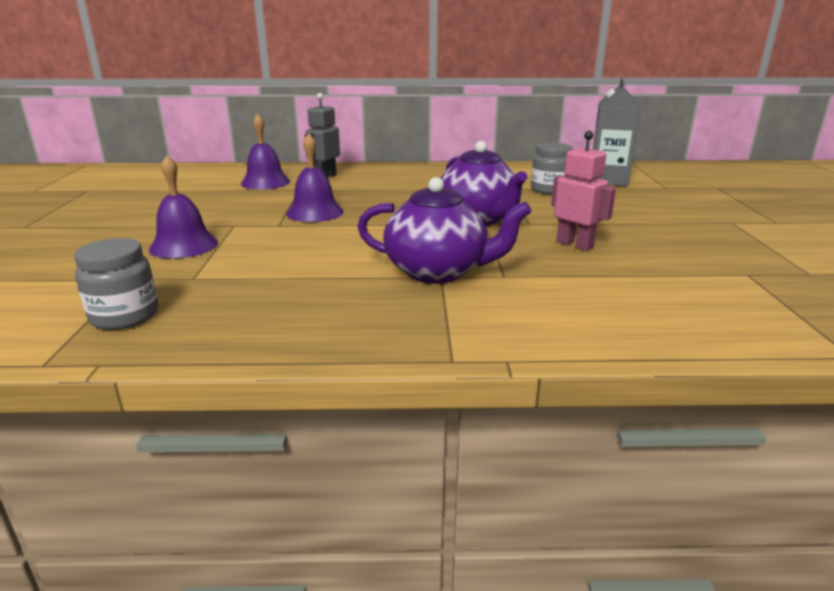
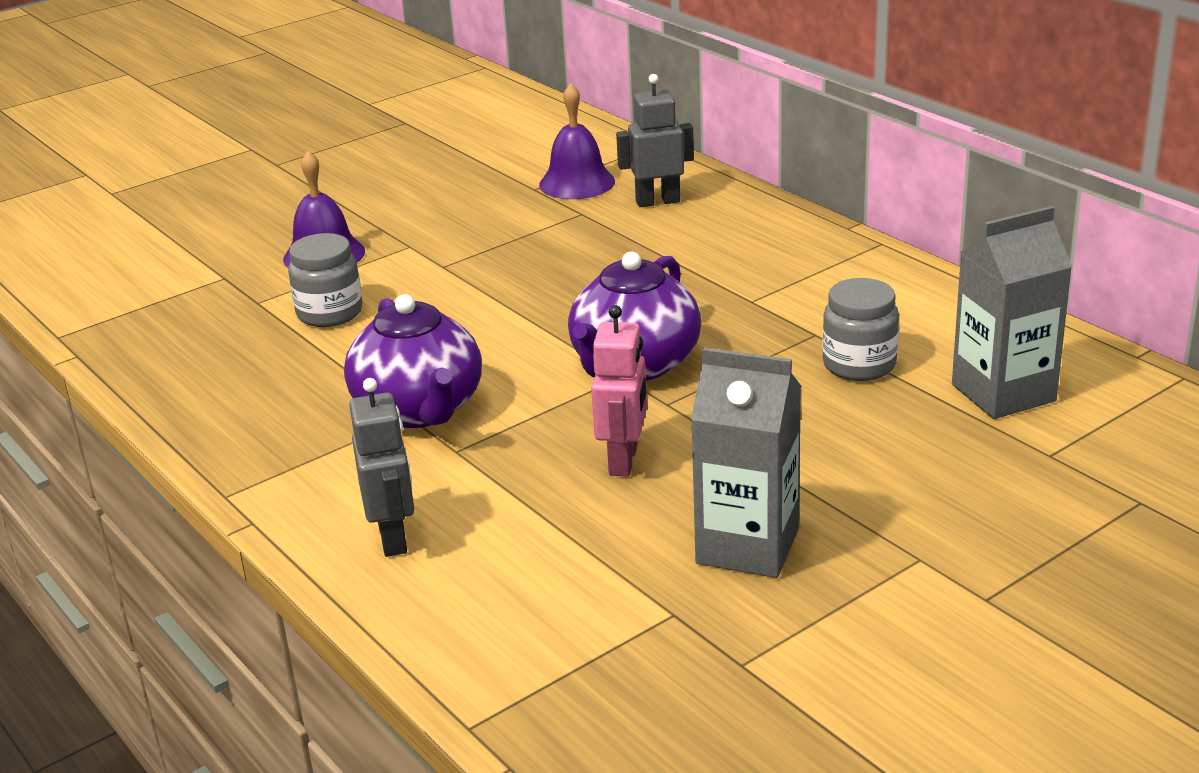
camera: 55 degrees right, 5 degrees up
grey jar [74,238,158,330] -> grey jar moved to [288,233,363,327]
purple bell [286,133,344,222] -> none
none -> grey robot [349,378,414,557]
none -> grey carton [691,348,801,578]

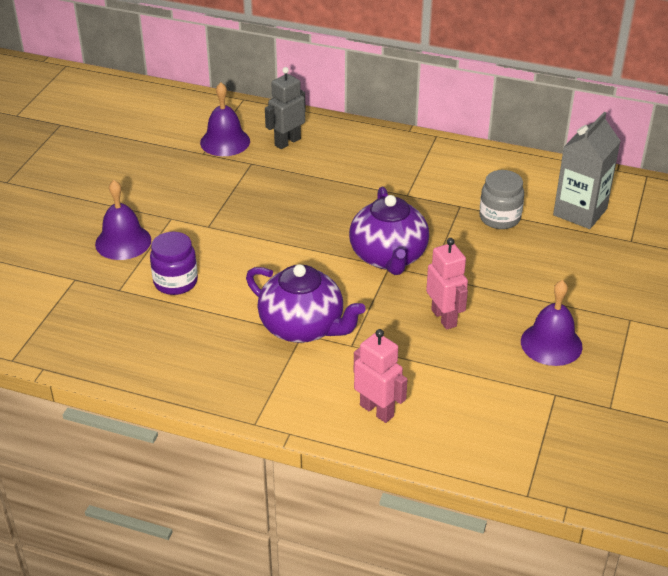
camera: 35 degrees left, 10 degrees up
grey jar [288,233,363,327] -> purple jar [150,232,198,295]
grey robot [349,378,414,557] -> pink robot [354,329,407,423]
grey carton [691,348,801,578] -> purple bell [521,280,583,366]

